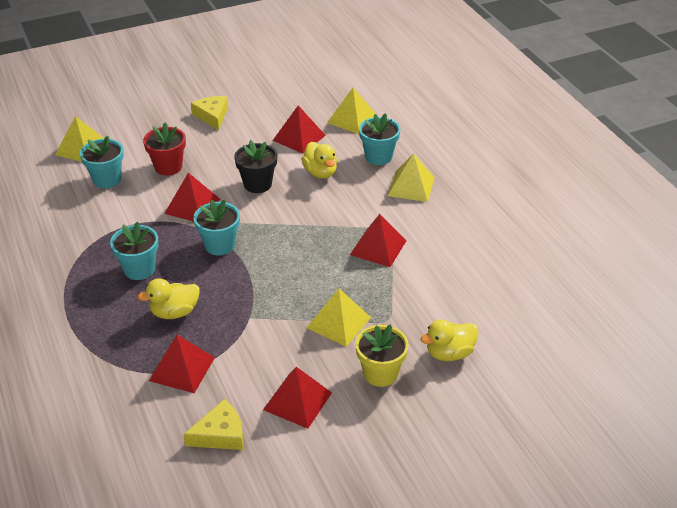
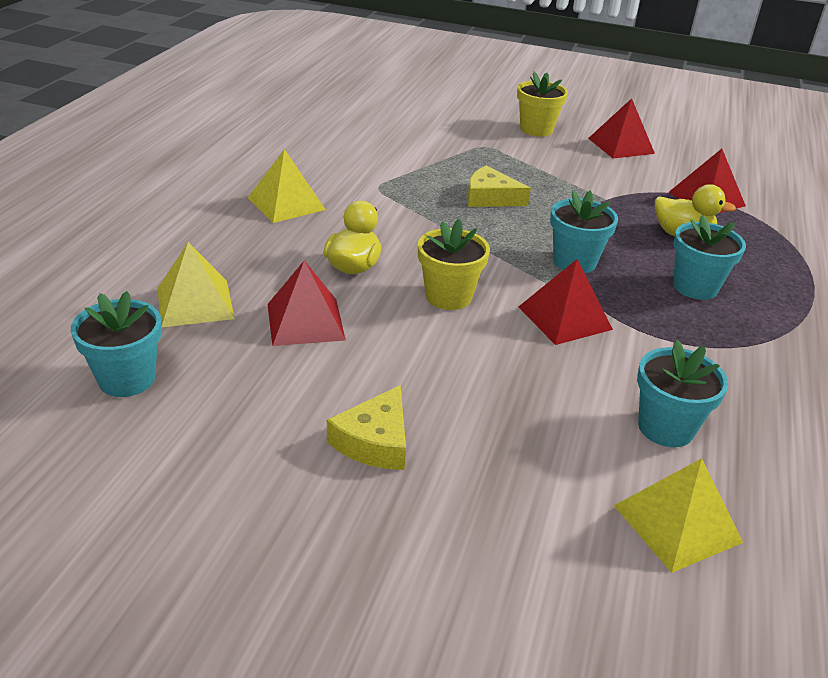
camera: 140 degrees left, 5 degrees down
red flower pot [143,122,186,176] -> none
yellow cheese [183,399,243,450] -> yellow cheese moved to [467,166,531,207]
black flower pot [234,140,277,193] -> yellow flower pot [418,219,490,310]
yellow pyramid [307,289,371,347] -> none
red pyramid [350,214,407,267] -> none
turquoise flower pot [359,113,401,165] -> turquoise flower pot moved to [71,291,162,397]
yellow duck [420,320,479,361] -> none

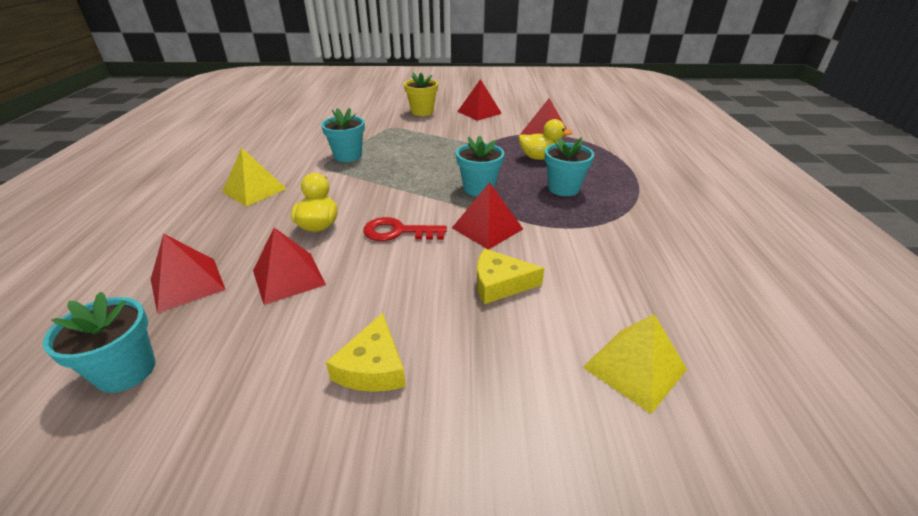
camera: 15 degrees left, 0 degrees up
yellow pyramid [158,242,235,328] -> red pyramid [151,234,226,313]
yellow flower pot [418,219,490,310] -> red key [363,217,447,241]
yellow cheese [467,166,531,207] -> yellow cheese moved to [477,249,545,304]
turquoise flower pot [637,340,728,447] -> turquoise flower pot moved to [321,108,365,162]

